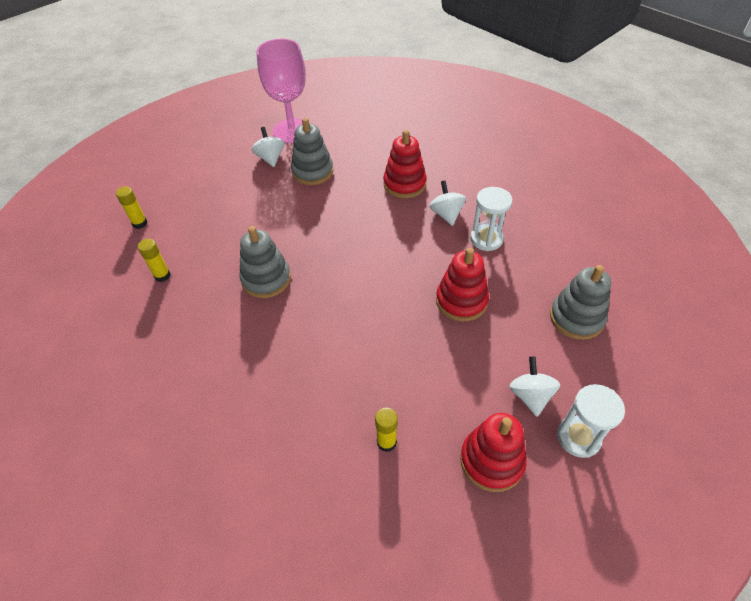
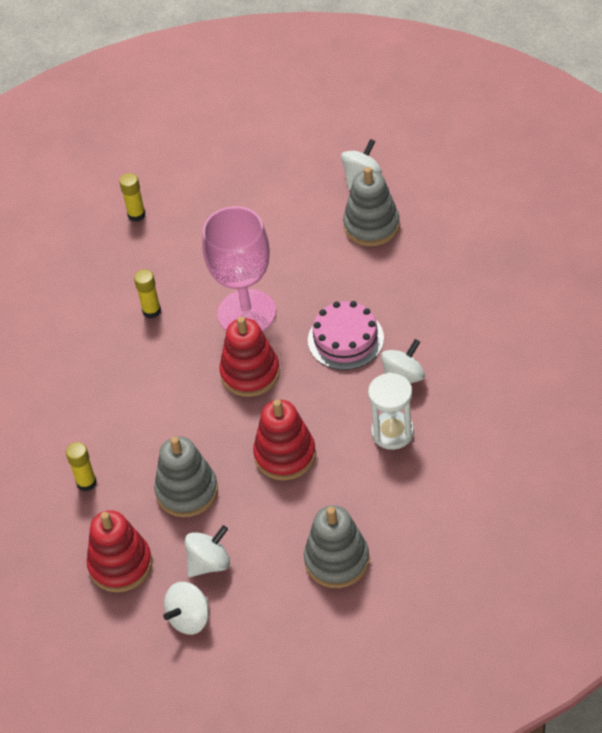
camera: 60 degrees right, 0 degrees up
yellow glue stick [116,187,147,229] -> yellow glue stick moved to [134,269,161,318]
grey stacking toy [239,226,291,298] -> grey stacking toy moved to [154,436,218,517]
pink goblet [257,39,306,143] -> pink goblet moved to [202,206,276,332]
red stacking toy [383,130,427,198] -> red stacking toy moved to [219,317,280,397]
white hourglass [557,384,625,458] -> white spinning top [163,582,209,635]
none -> pink cake [308,301,384,370]

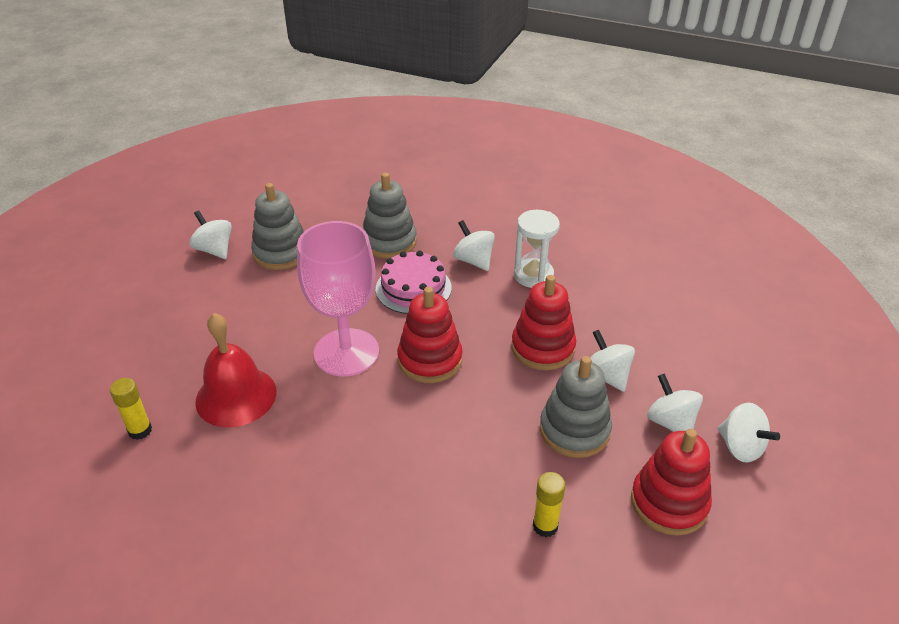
camera: 85 degrees left, 10 degrees down
yellow glue stick [134,269,161,318] -> none
grey stacking toy [304,505,370,588] -> grey stacking toy moved to [362,173,417,259]
none -> red bell [195,313,277,427]
none -> white spinning top [590,330,635,392]

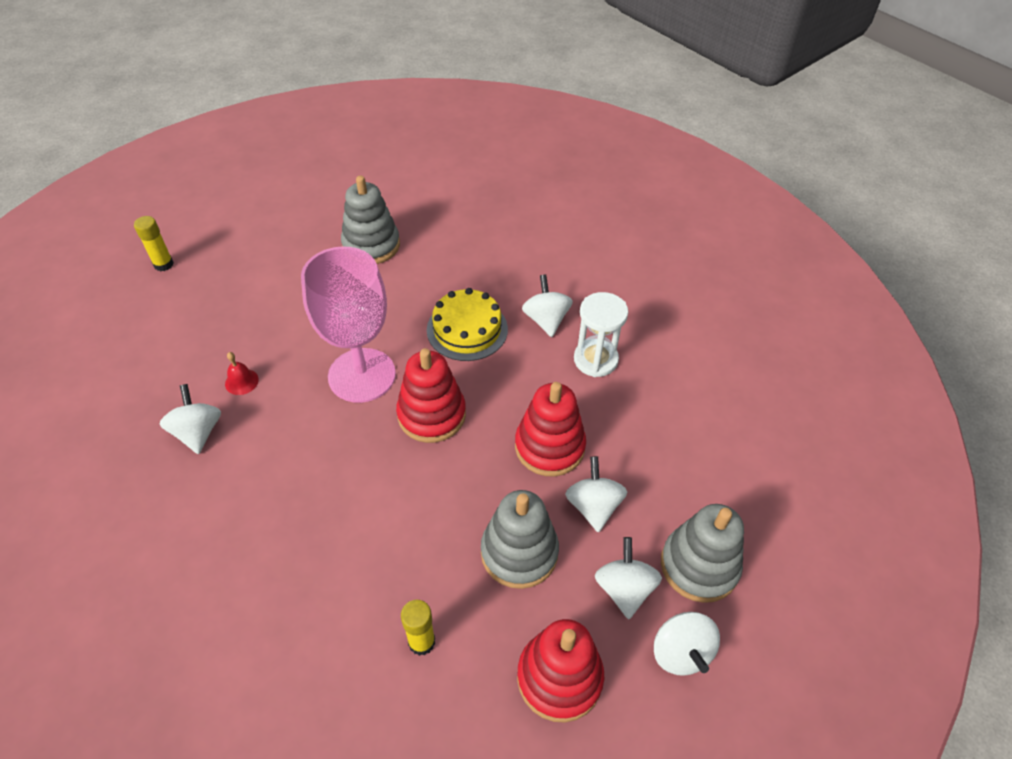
camera: 25 degrees right, 10 degrees up
yellow glue stick [110,378,152,440] -> yellow glue stick moved to [134,216,174,271]
white spinning top [189,210,232,259] -> white spinning top moved to [160,384,221,454]
red bell [195,313,277,427] -> red bell [225,352,259,395], size x0.42
grey stacking toy [362,173,417,259] -> grey stacking toy moved to [661,504,744,603]
pink cake [376,250,452,314] -> yellow cake [427,288,508,361]

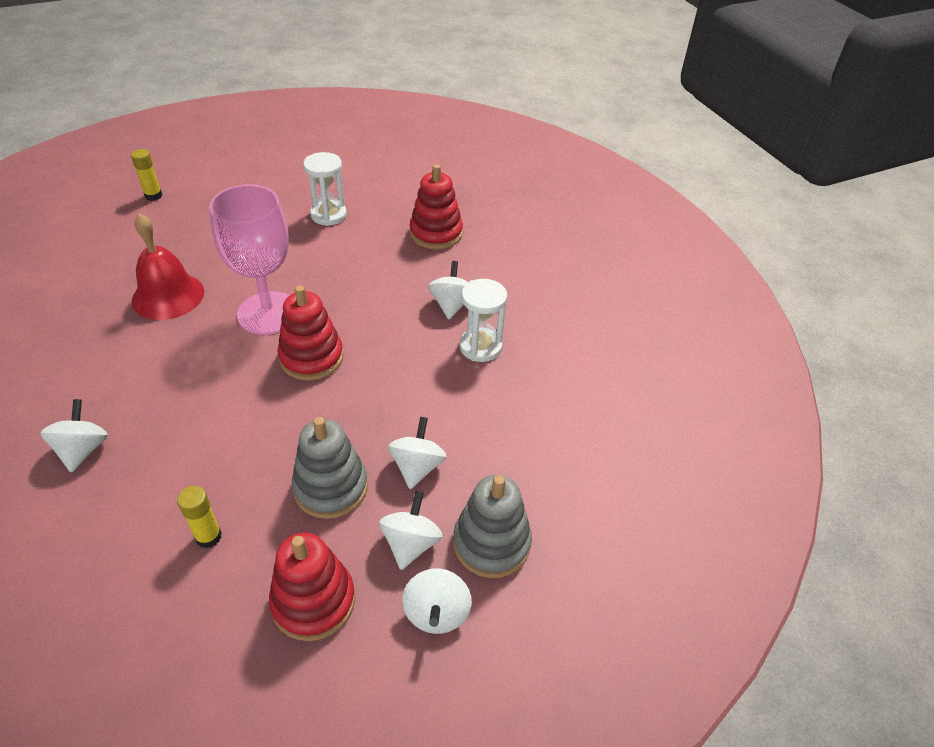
camera: 15 degrees right, 5 degrees down
white spinning top [160,384,221,454] -> white spinning top moved to [40,399,108,473]
red bell [225,352,259,395] -> red bell [132,213,204,320], size x2.39
grey stacking toy [341,176,400,264] -> white hourglass [303,152,347,226]
yellow cake [427,288,508,361] -> none
red stacking toy [515,382,586,476] -> red stacking toy moved to [410,164,463,249]

